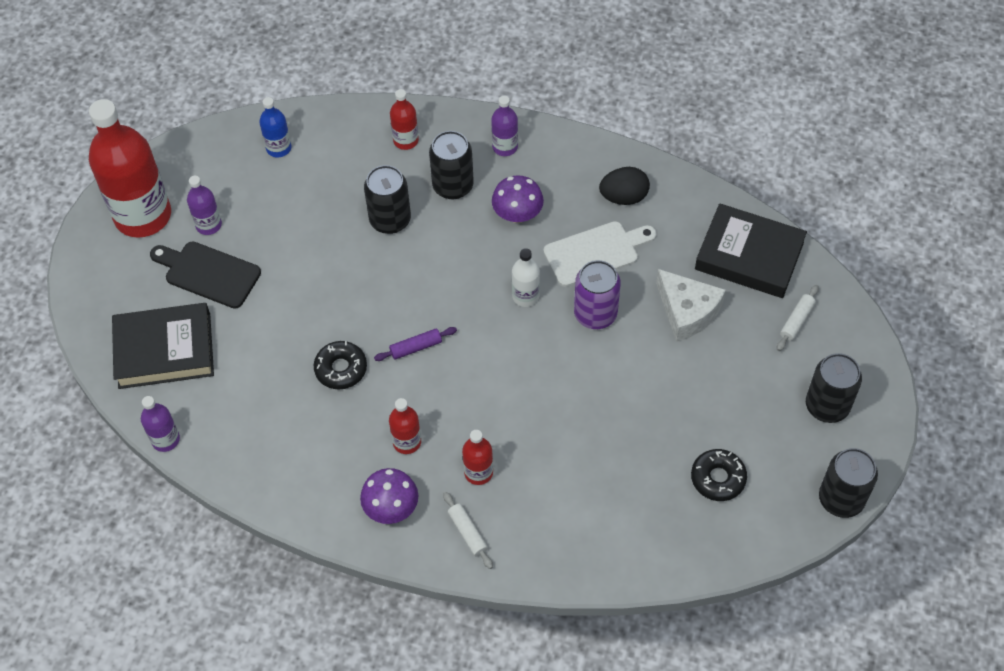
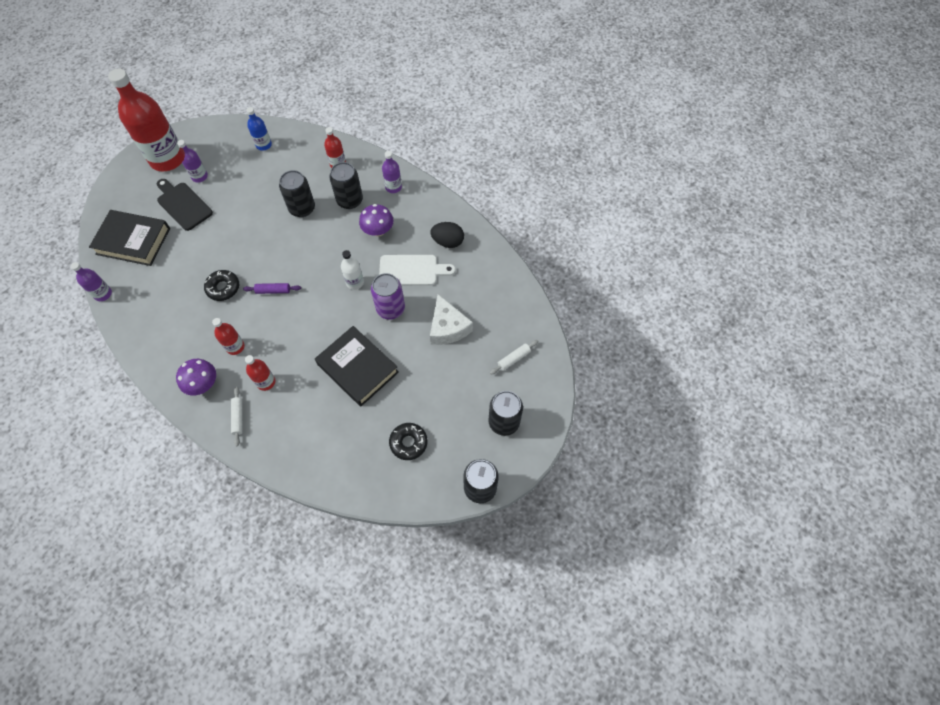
camera: 20 degrees right, 5 degrees up
black book [695,203,807,298] -> black book moved to [315,326,399,406]

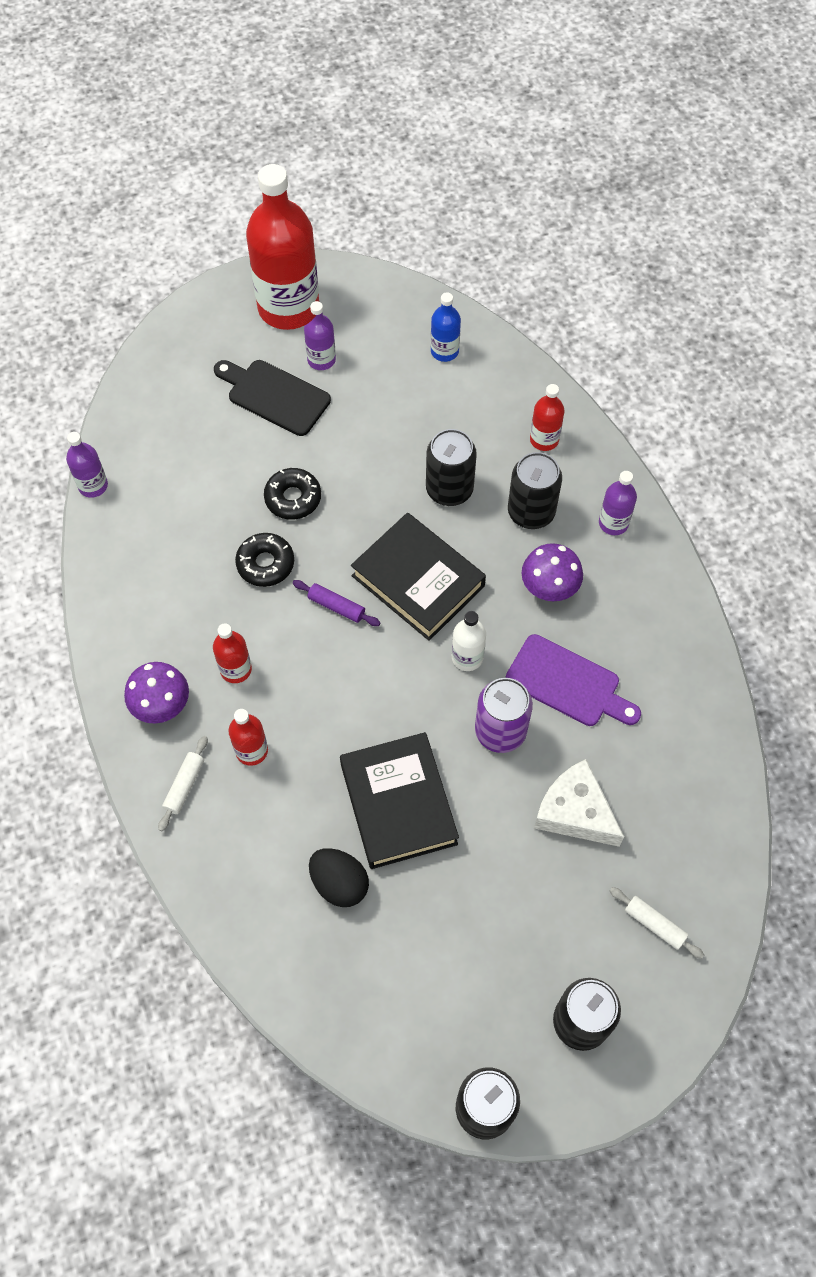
camera: 30 degrees right, 0 degrees up
black book [89,210,170,266] -> black book moved to [351,513,486,641]
black cutting board [157,179,213,231] -> black cutting board turned 45 degrees counterclockwise [214,360,331,436]
white cutting board [379,255,456,286] -> purple cutting board [505,634,641,726]
black donut [389,423,428,460] -> black donut moved to [264,468,321,520]
black egg [430,222,464,248] -> black egg moved to [309,848,369,907]
white cheese [430,294,473,345] -> white cheese turned 120 degrees clockwise [534,759,624,847]
white rolling pin [490,340,539,375] -> white rolling pin turned 45 degrees clockwise [610,887,704,959]

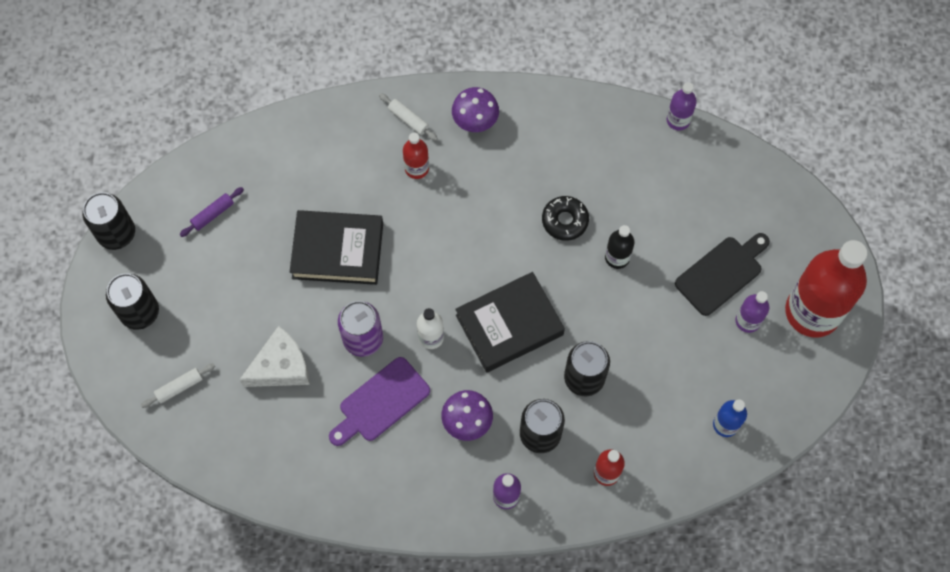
camera: 110 degrees right, 5 degrees up
red bottle [213,623,252,683] -> none
black donut [264,468,321,520] -> black bottle [605,225,635,269]
purple rolling pin [293,580,380,626] -> purple rolling pin moved to [180,187,244,237]
black egg [309,848,369,907] -> none

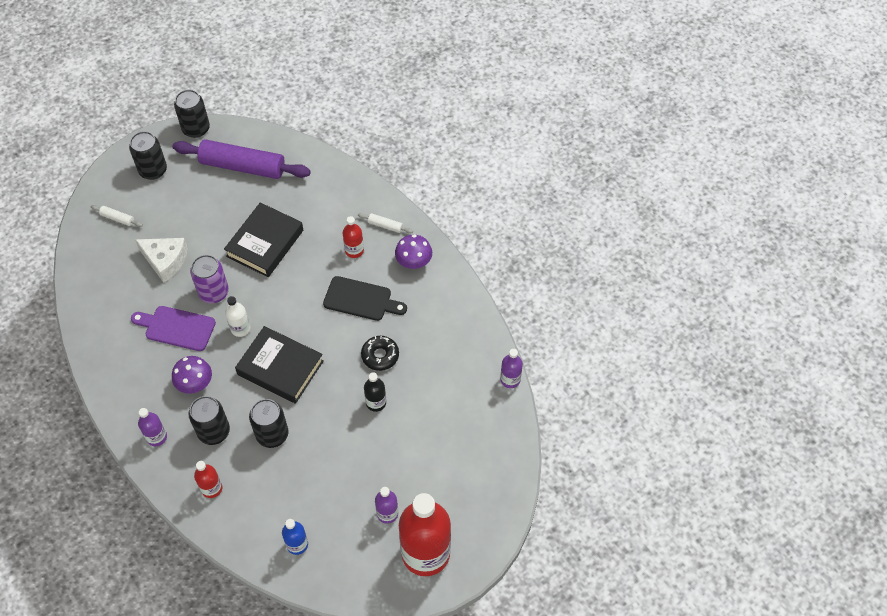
camera: 55 degrees right, 10 degrees down
purple rolling pin [180,187,244,237] -> purple rolling pin [172,139,311,179], size x2.49
black book [290,210,383,285] -> black book turned 60 degrees clockwise [224,202,303,277]
white rolling pin [379,93,438,141] -> white rolling pin turned 75 degrees counterclockwise [358,213,413,234]
black cutting board [675,233,770,316] -> black cutting board moved to [323,276,407,321]

